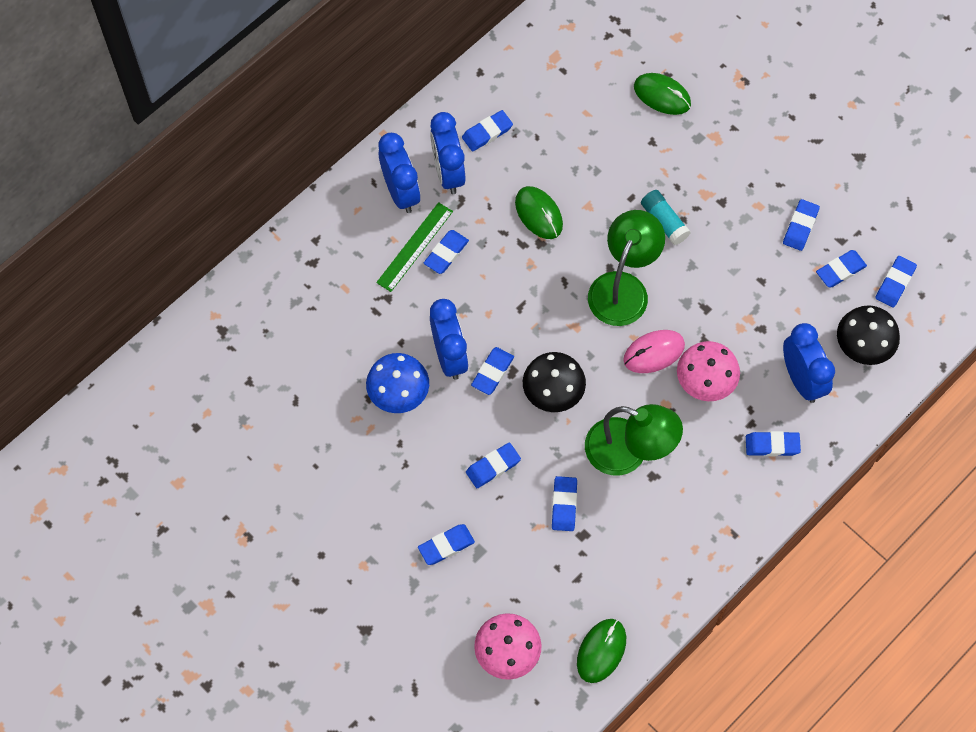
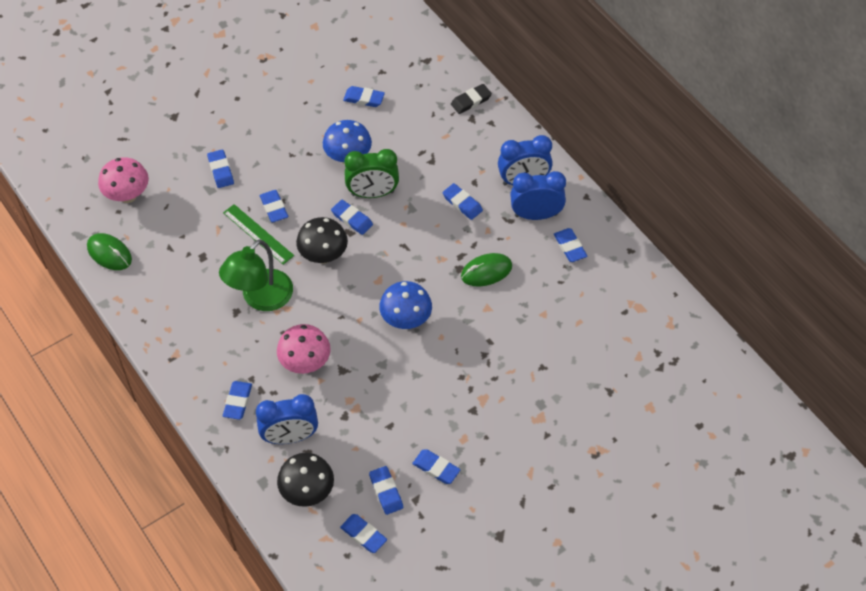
camera: 100 degrees right, 10 degrees down
green ruler [376,202,453,292] -> green ruler moved to [223,204,294,265]
blue clock [430,299,469,380] -> green clock [344,149,399,198]
blue eraser [552,476,577,531] -> blue eraser moved to [343,86,385,107]
green lamp [588,210,665,326] -> blue mushroom [379,281,432,329]
pink mouse [623,330,685,373] -> none
green mouse [634,73,691,115] -> none
turquoise glue stick [641,190,691,245] -> none
none -> black eraser [451,84,492,114]

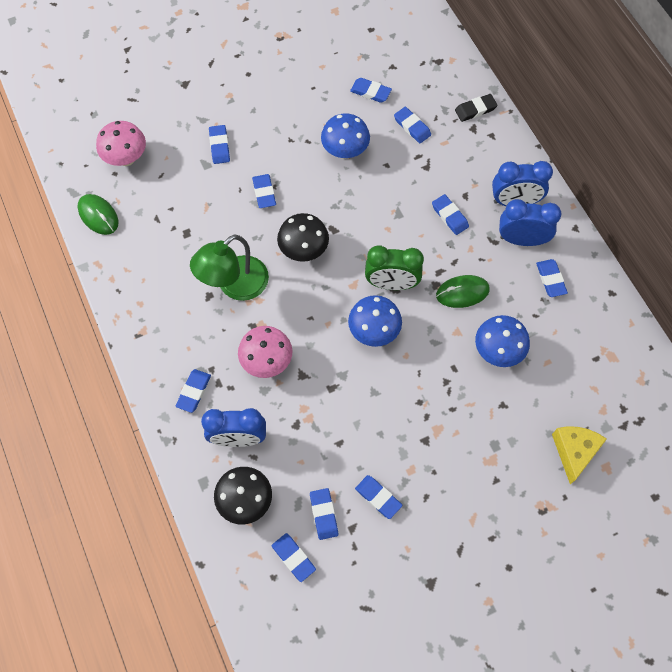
camera: 10 degrees right, 10 degrees up
green ruler [223,204,294,265] -> none
blue eraser [331,200,373,235] -> blue eraser moved to [394,107,431,143]
green clock [344,149,399,198] -> green clock moved to [365,245,424,290]
none -> blue mushroom [475,315,530,367]
none -> yellow cheese [552,426,607,485]

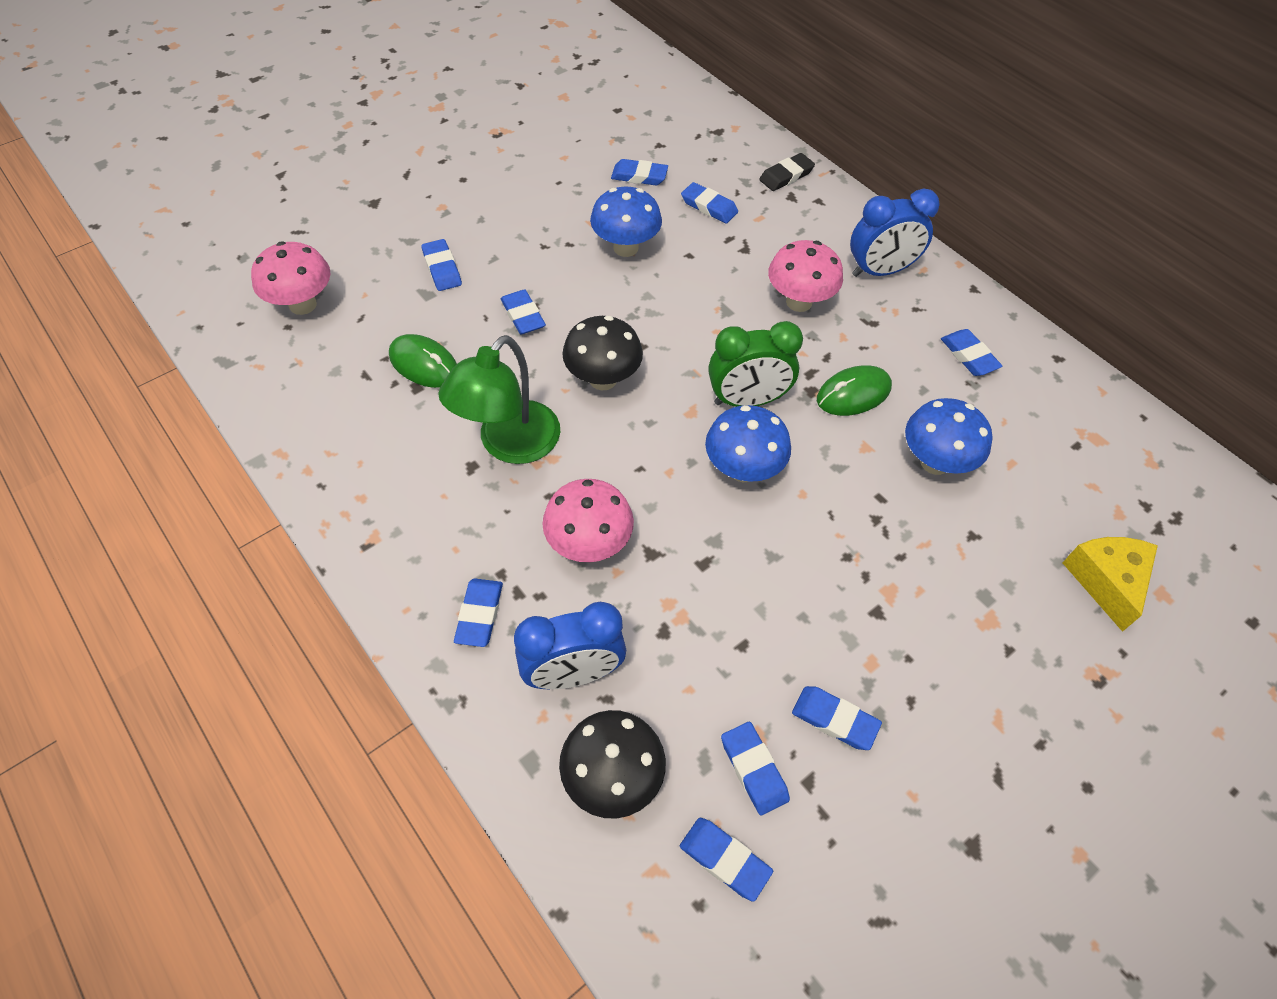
camera: 15 degrees left, 10 degrees down
green mouse [78,194,118,235] -> green mouse moved to [389,334,457,388]
blue eraser [432,194,469,235] -> pink mushroom [768,240,843,312]
blue clock [499,199,561,246] -> none

